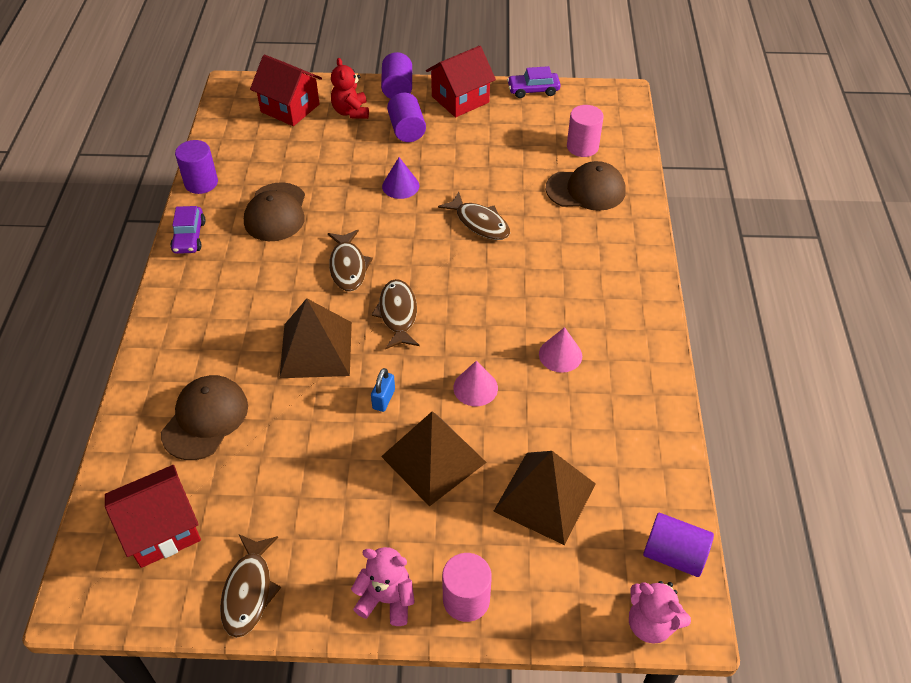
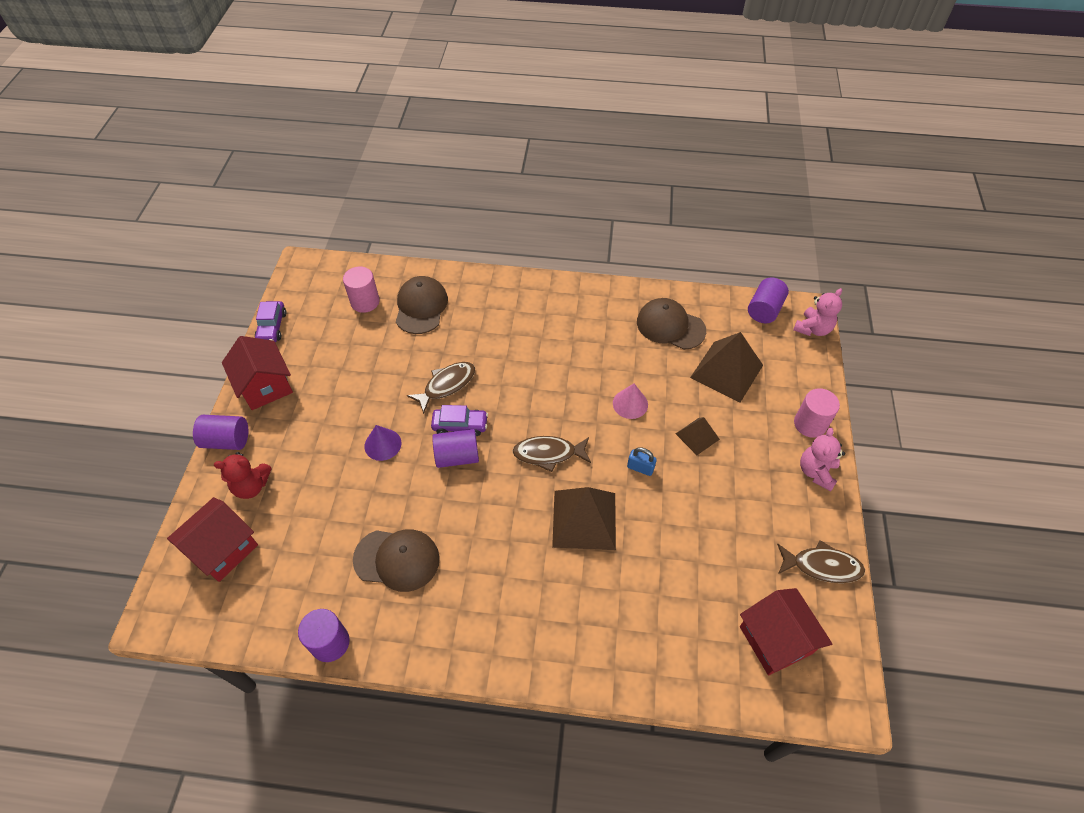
camera: 85 degrees left, 5 degrees up
brown cap [161,375,248,460] -> brown cap moved to [637,298,706,350]
purple car [170,206,206,254] -> purple car moved to [431,405,488,436]
brown fish [328,230,373,292] -> none
brown pyramid [381,411,487,507] -> brown pyramid [675,417,720,455], size x0.54
purple cylinder [387,93,426,142] -> purple cylinder moved to [432,429,479,468]
pink cone [539,327,582,373] -> none

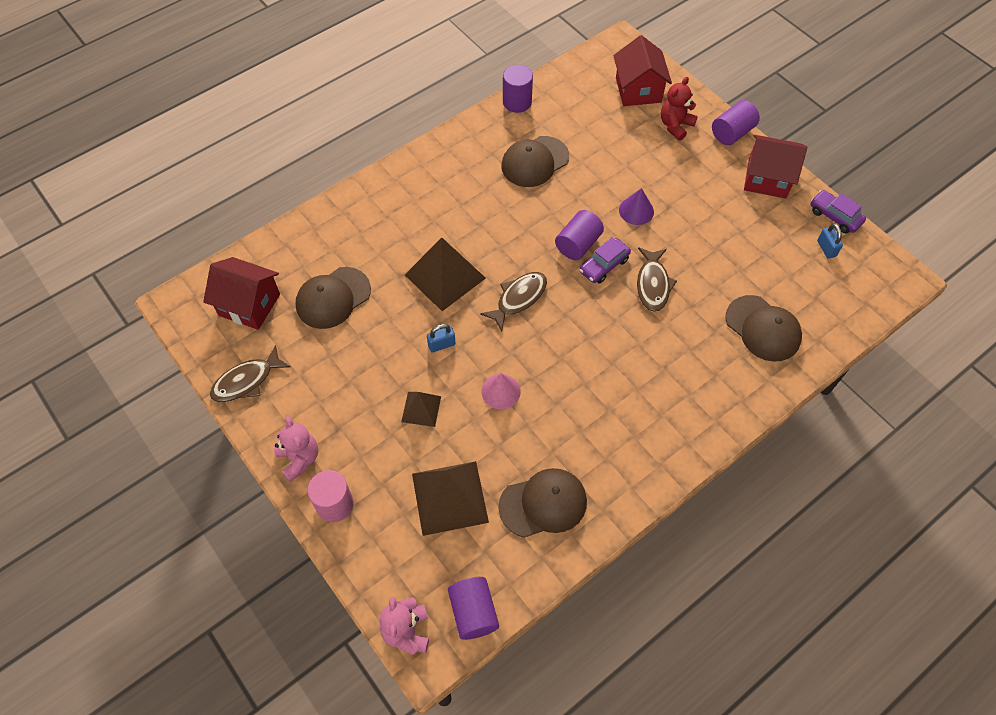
camera: 135 degrees right, 5 degrees up
pink cylinder [343,266,380,313] -> none
none -> brown cap [296,267,371,329]
none -> blue padlock [817,223,843,259]

